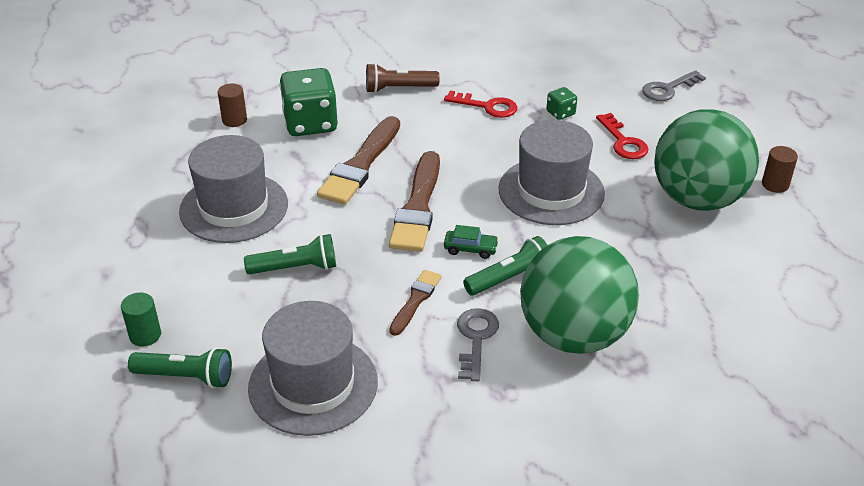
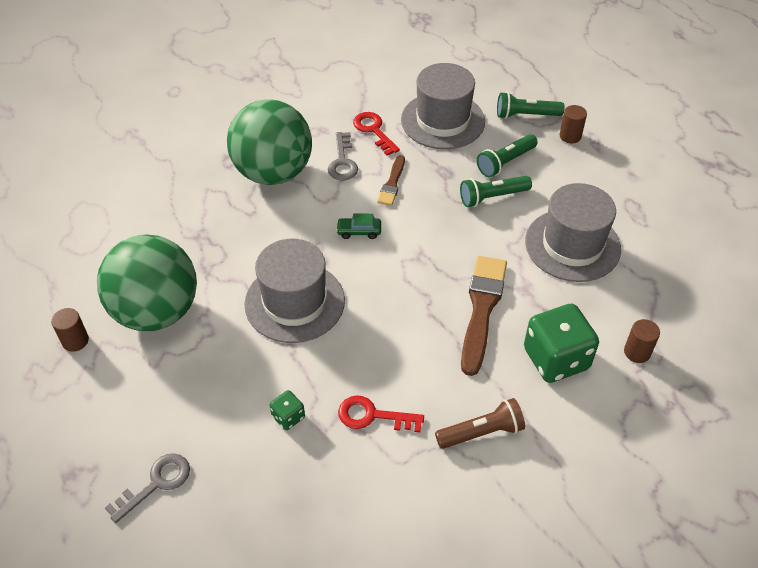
camera: 170 degrees right, 10 degrees up
green cylinder [121,292,161,347] -> brown cylinder [560,105,587,143]
brown brush [389,151,440,252] -> none
green flashlight [463,236,547,296] -> green flashlight moved to [477,134,538,177]
red key [596,113,648,159] -> red key moved to [353,112,400,156]

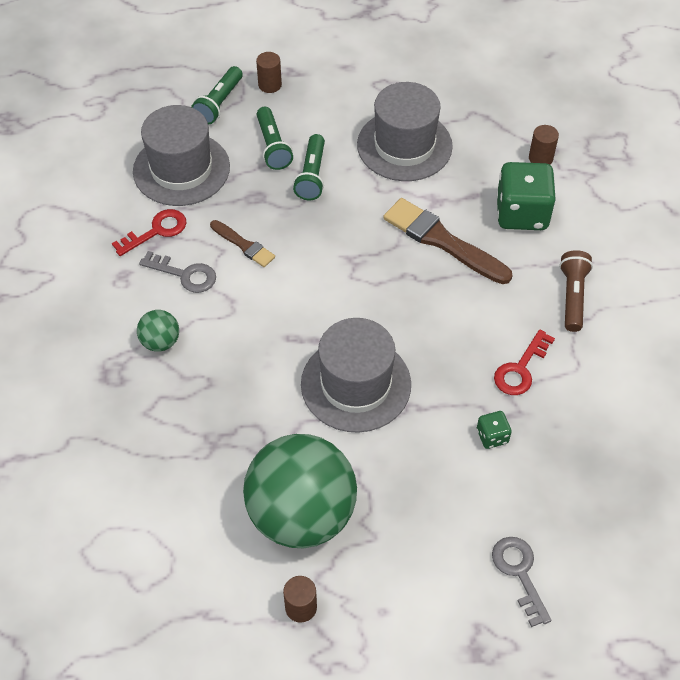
camera: 65 degrees left, 5 degrees up
green ball [227,99,312,185] -> green ball [137,310,179,352], size x0.42
green car [336,214,381,239] -> none
red key [353,112,400,156] -> red key turned 150 degrees clockwise [112,209,186,256]

